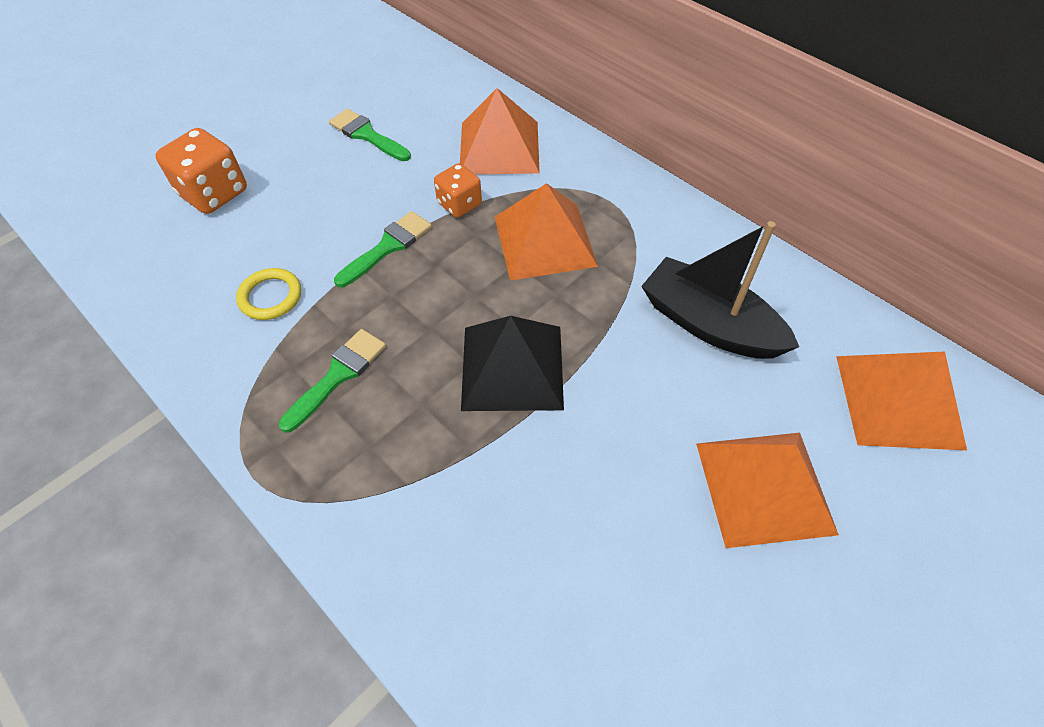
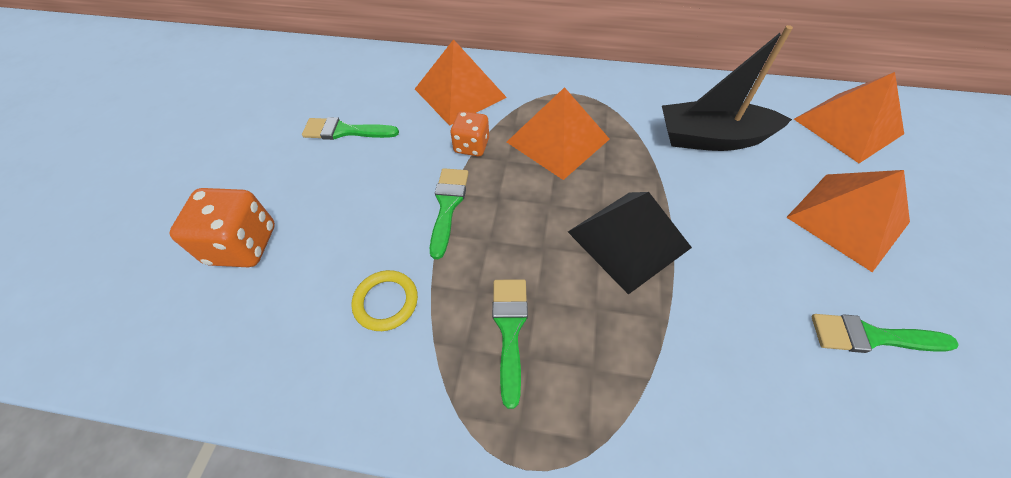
camera: 35 degrees left, 0 degrees up
none -> green brush [811,314,959,353]

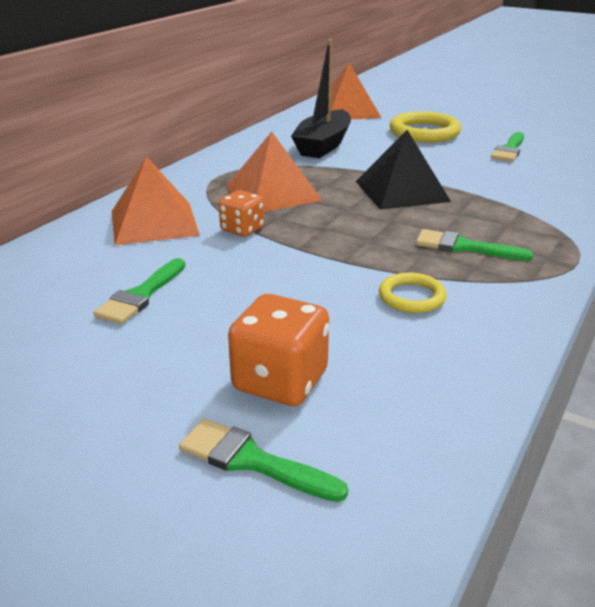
camera: 70 degrees left, 25 degrees down
green brush [430,168,469,259] -> green brush moved to [179,419,348,502]
orange pyramid [786,170,910,272] -> yellow ring [390,111,461,142]

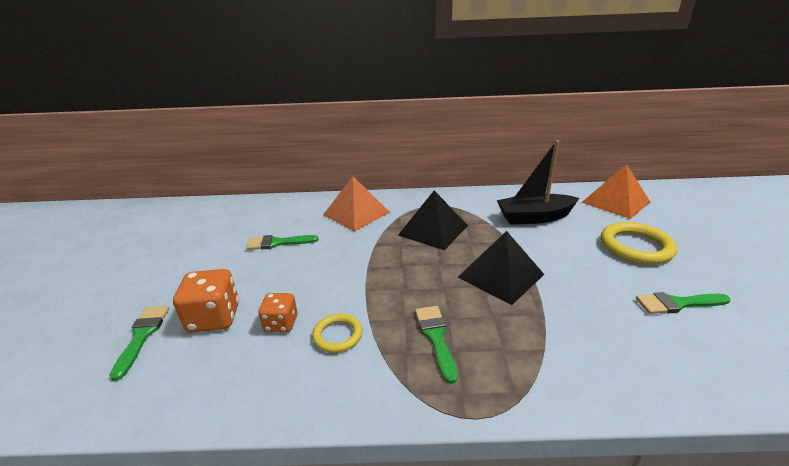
camera: 60 degrees right, 0 degrees up
orange dice [219,190,264,237] -> orange dice moved to [258,293,298,332]
orange pyramid [226,132,323,212] -> black pyramid [398,191,468,250]

